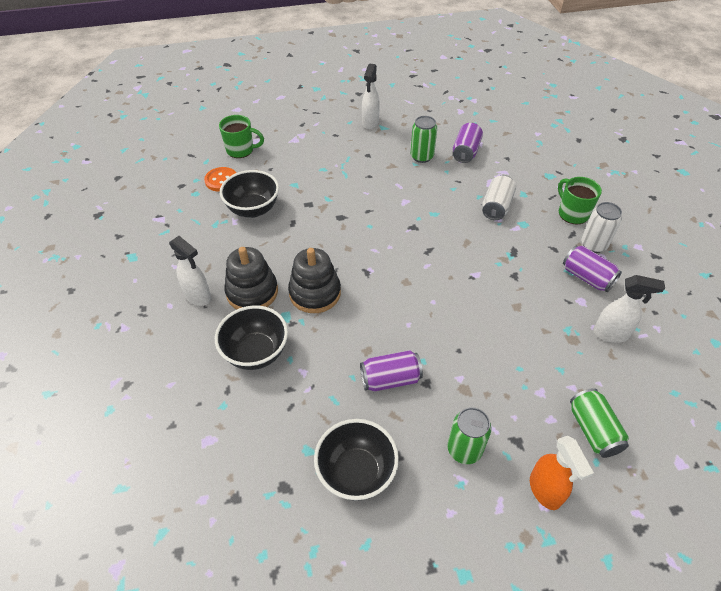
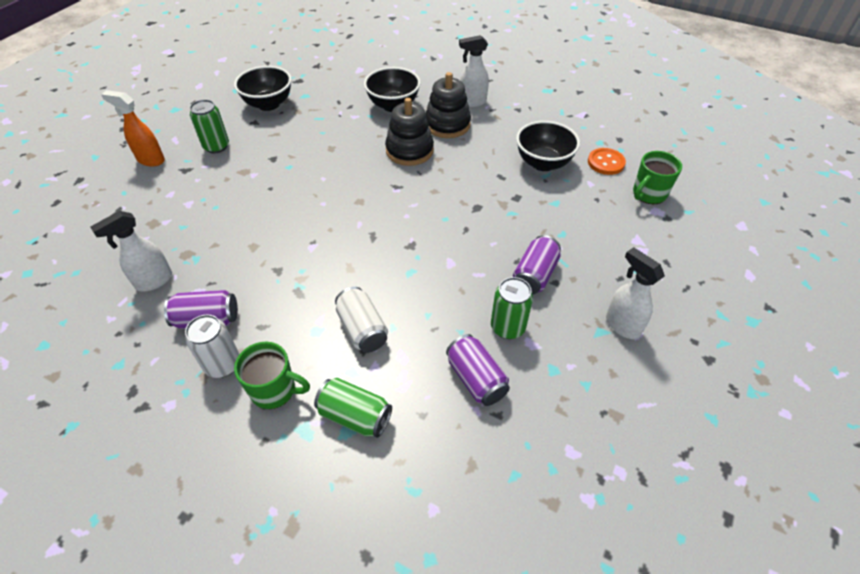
camera: 130 degrees right, 0 degrees up
purple can [360,350,423,392] -> purple can moved to [513,235,561,294]
green can [570,388,629,458] -> green can moved to [314,378,392,438]

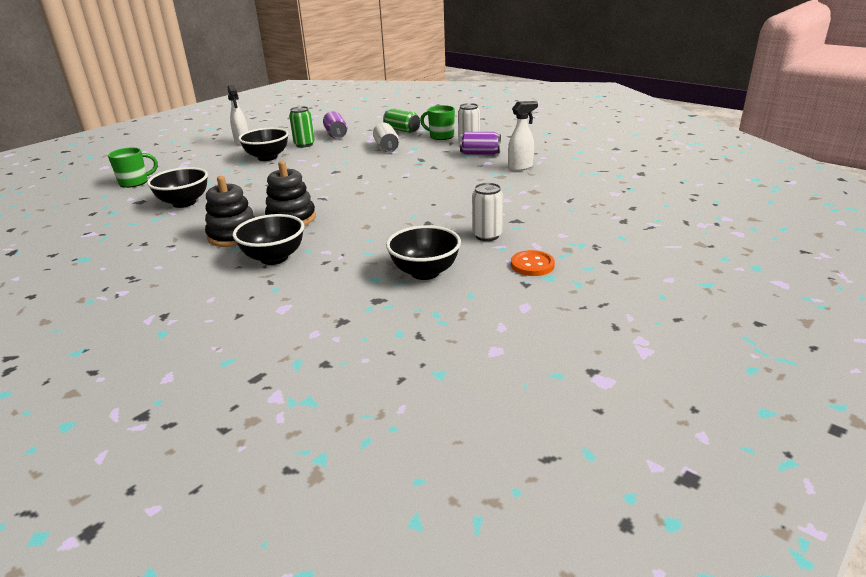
camera: 165 degrees left, 20 degrees down
orange spray bottle [101,90,165,167] -> none
green can [190,99,229,153] -> white can [472,183,503,241]
white spray bottle [459,35,489,107] -> none
purple can [513,235,561,294] -> black bowl [238,128,289,161]
orange button [588,148,626,175] -> orange button moved to [511,250,555,276]

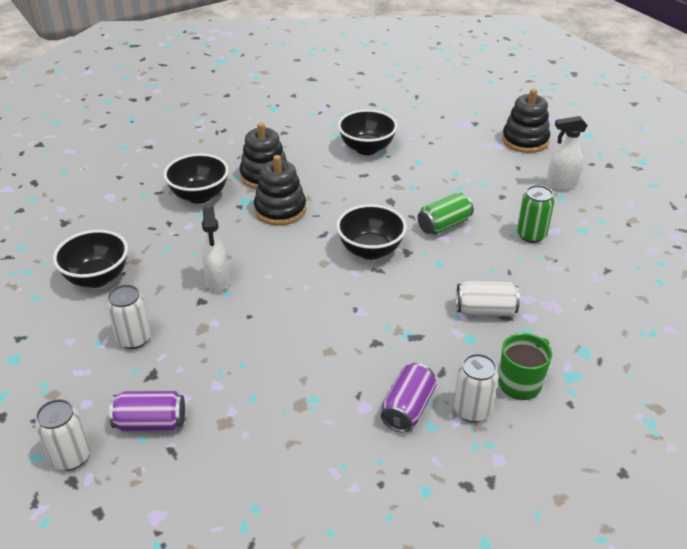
camera: 105 degrees right, 10 degrees up
green mug [108,148,158,188] -> none
black bowl [238,128,289,161] -> black bowl moved to [336,204,407,260]
purple can [323,111,347,139] -> purple can moved to [109,391,185,431]
green can [383,109,420,133] -> green can moved to [417,193,474,235]
white spray bottle [508,101,538,171] -> white spray bottle moved to [202,207,230,292]
orange button [511,250,555,276] -> none
none -> white can [35,399,90,471]
none -> black stacking toy [502,89,550,153]

